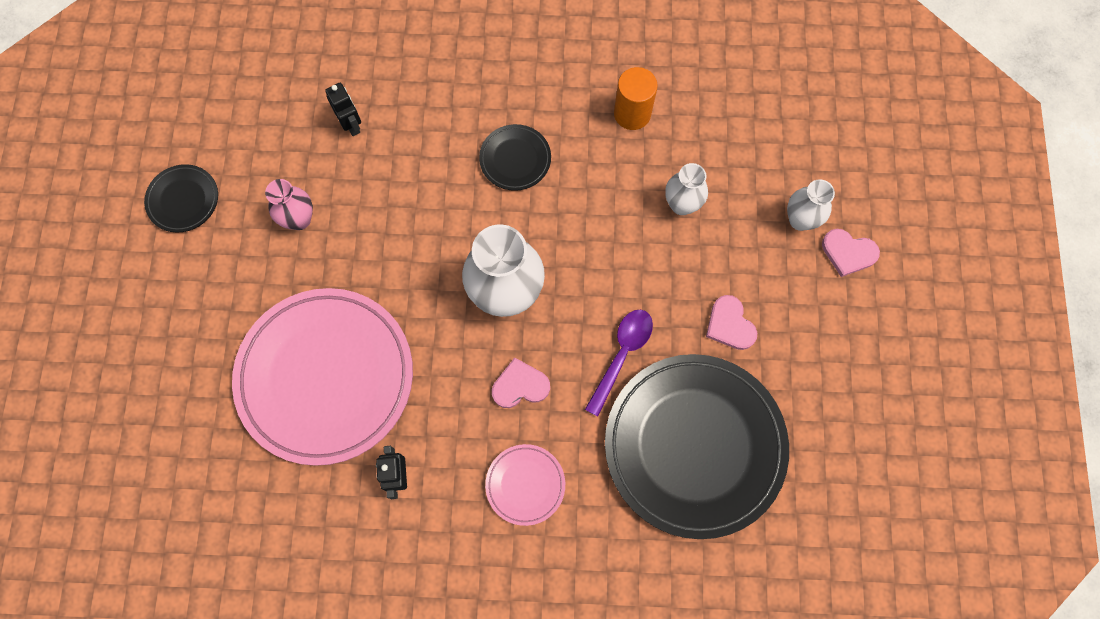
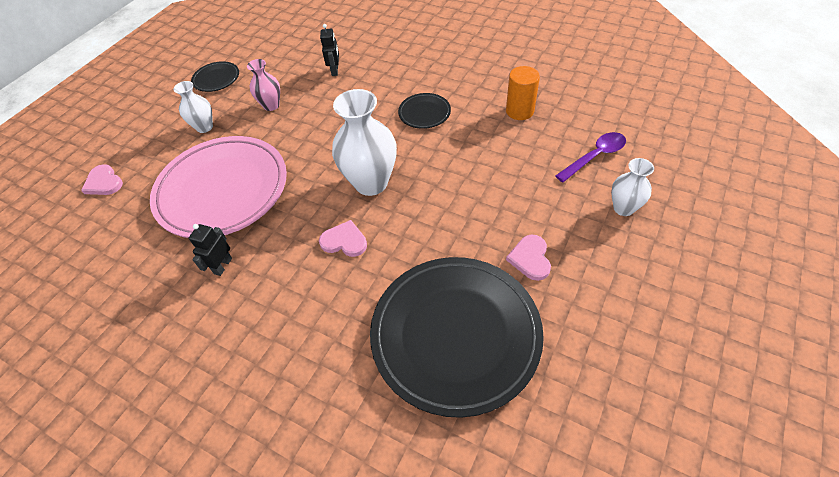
camera: 30 degrees right, 20 degrees down
pink plate [485,444,565,526] -> none
purple spoon [585,310,653,416] -> purple spoon moved to [555,132,626,182]
white vase [665,163,708,215] -> white vase moved to [173,81,213,133]
pink heart [822,229,880,277] -> pink heart moved to [81,164,123,195]

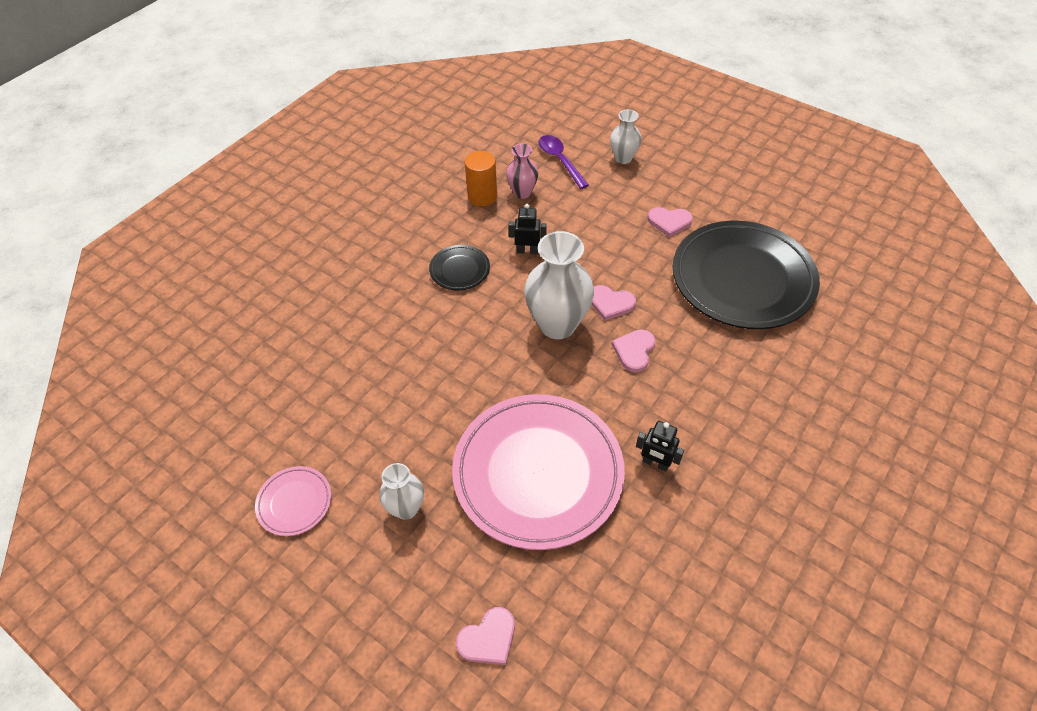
camera: 85 degrees left, 0 degrees up
black plate [191,61,239,92] -> pink plate [255,466,331,536]
pink vase [247,59,280,111] -> pink vase moved to [506,144,538,199]
black robot [320,24,339,76] -> black robot moved to [508,204,547,254]
none -> pink heart [591,285,636,321]

